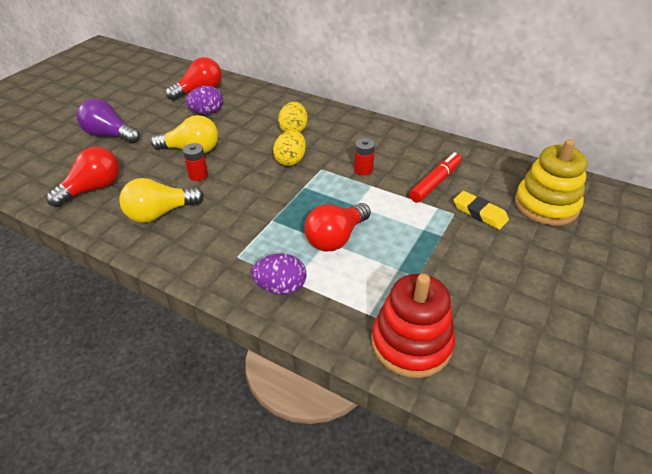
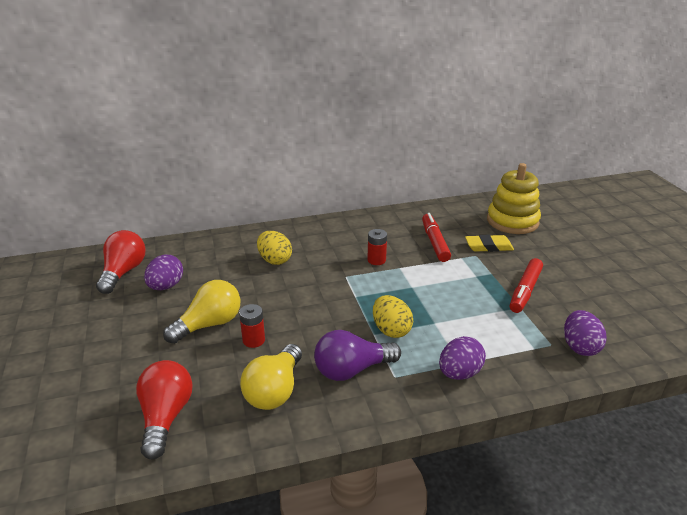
camera: 45 degrees left, 10 degrees down
purple light bulb [77,98,140,144] -> purple light bulb moved to [314,330,401,381]
yellow egg [273,130,306,166] -> yellow egg moved to [373,295,413,338]
red light bulb [304,203,371,251] -> none
red stacking toy [372,274,455,378] -> purple egg [564,310,607,356]
none -> red marker [510,258,543,313]

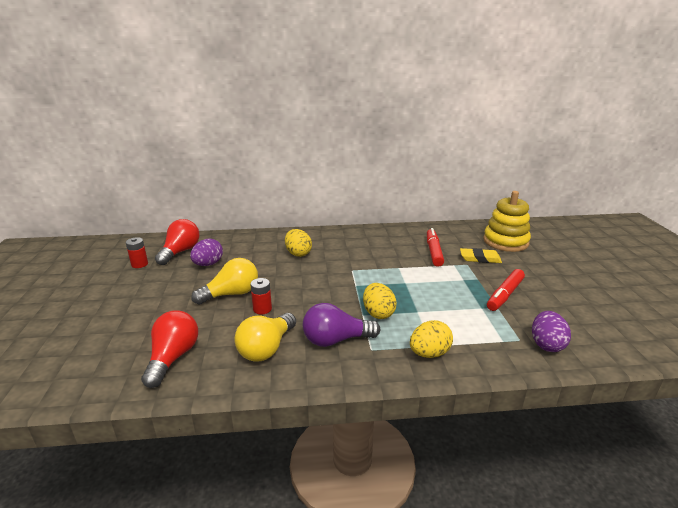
camera: 10 degrees right, 5 degrees down
red battery [367,229,387,265] -> red battery moved to [126,237,148,268]
purple egg [439,336,486,380] -> yellow egg [410,320,453,358]

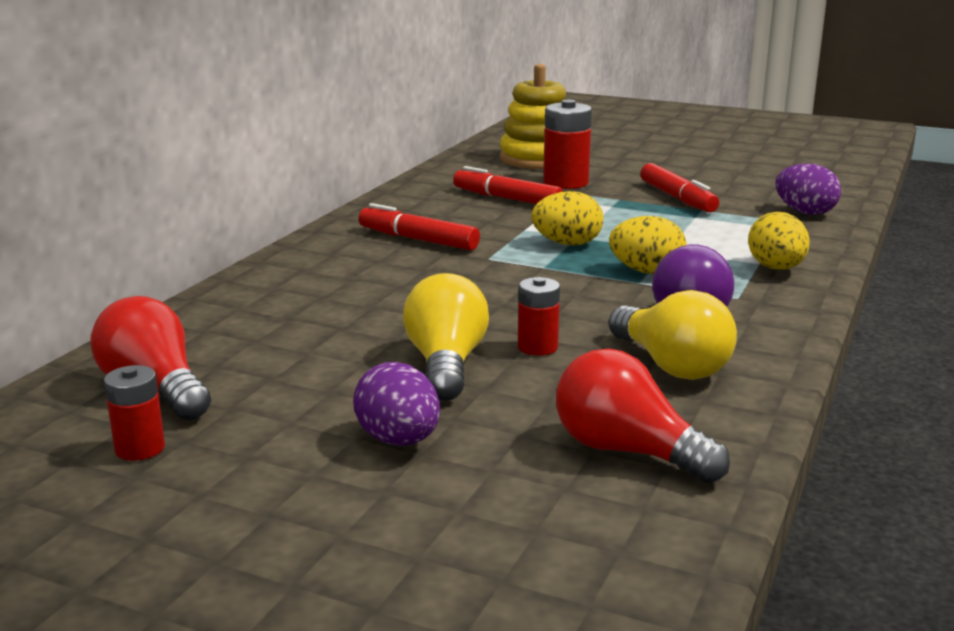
camera: 60 degrees left, 5 degrees down
purple egg [190,239,223,266] -> purple egg moved to [353,362,440,446]
yellow egg [285,229,312,257] -> yellow egg moved to [531,191,603,246]
yellow eraser [460,248,502,263] -> red battery [543,100,592,189]
none -> red marker [359,203,480,250]

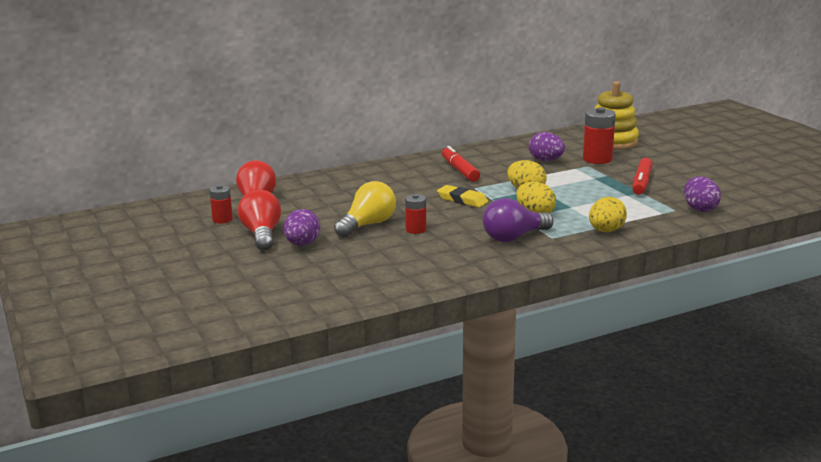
camera: 40 degrees right, 0 degrees up
red marker [453,166,563,204] -> purple egg [529,132,565,161]
red light bulb [556,348,730,483] -> red light bulb moved to [238,190,281,251]
yellow light bulb [609,290,737,380] -> none
none -> yellow eraser [437,185,488,208]

